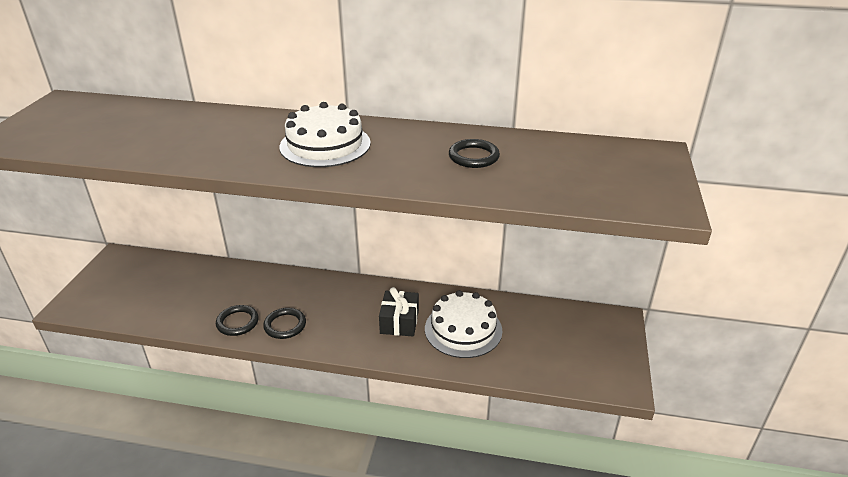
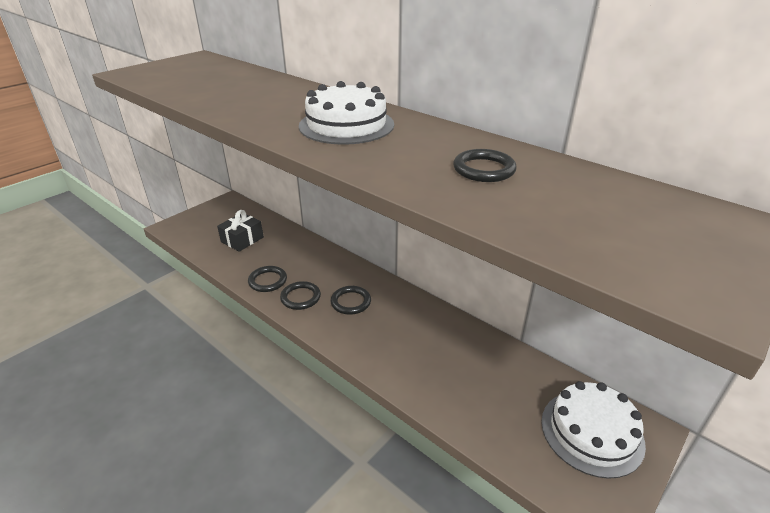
camera: 30 degrees right, 0 degrees up
black gift [379,287,419,337] -> black gift moved to [217,210,264,252]
white cake [425,290,503,358] -> white cake moved to [541,381,646,479]
none -> black ring [331,286,371,315]

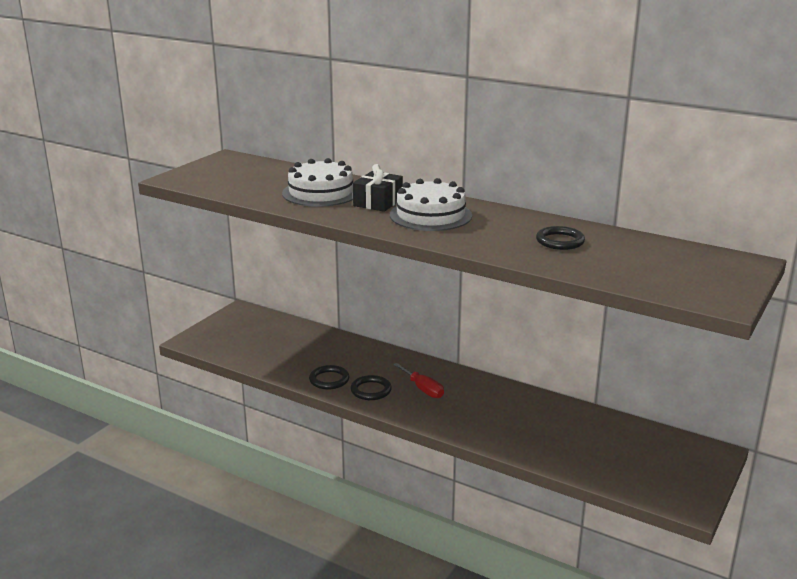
camera: 10 degrees left, 10 degrees down
black gift [217,210,264,252] -> black gift moved to [353,164,403,212]
black ring [331,286,371,315] -> red screwdriver [393,363,444,398]
white cake [541,381,646,479] -> white cake moved to [282,158,353,207]

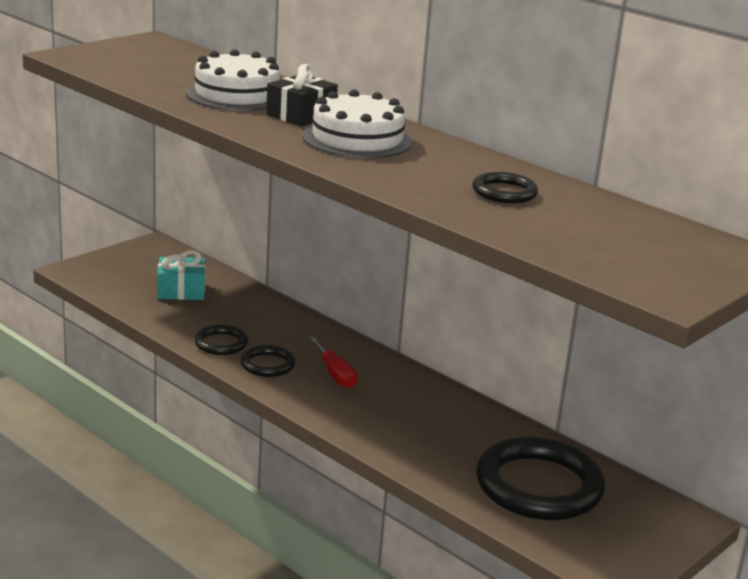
camera: 10 degrees right, 0 degrees up
none -> turquoise gift [158,250,206,300]
none -> black ring [476,437,605,520]

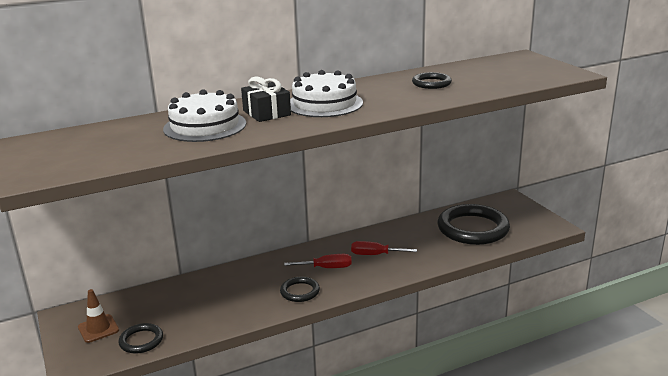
camera: 65 degrees left, 0 degrees up
turquoise gift [158,250,206,300] -> none
black ring [195,325,248,355] -> black ring moved to [119,323,163,354]
none -> brown traffic cone [78,289,119,343]
none -> red screwdriver [351,241,417,255]

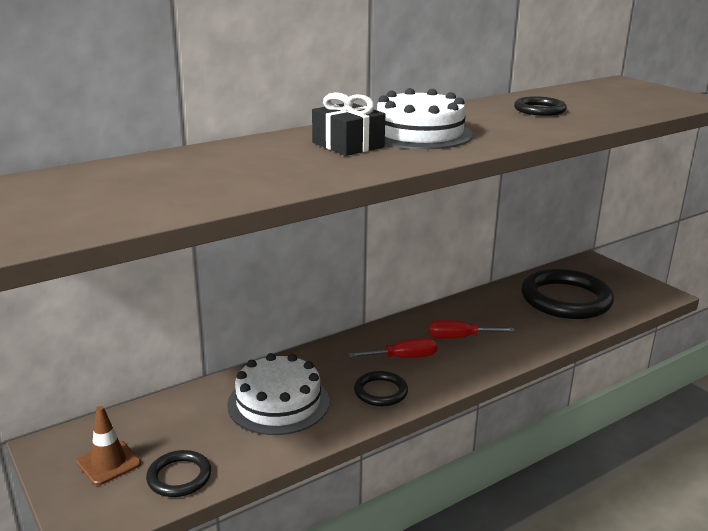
camera: 10 degrees left, 0 degrees up
white cake [163,89,246,142] -> white cake moved to [227,353,329,435]

